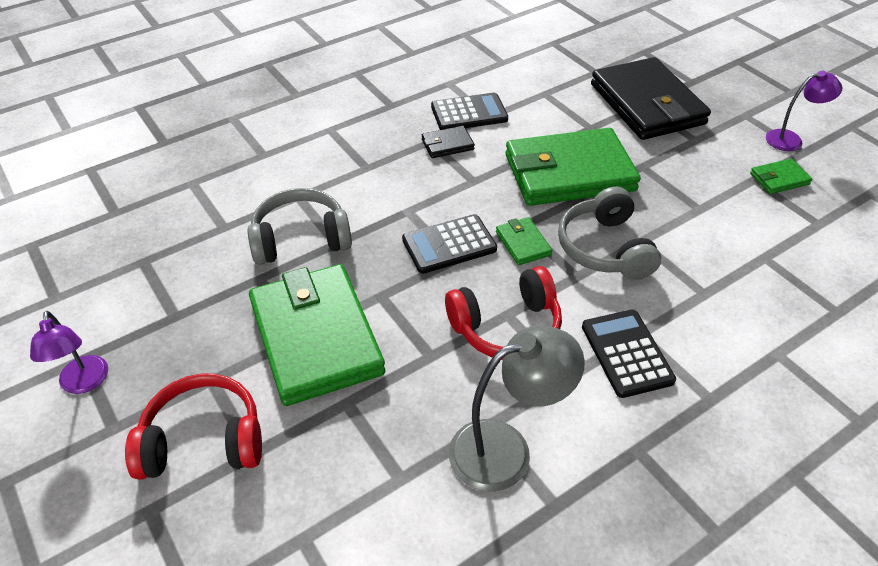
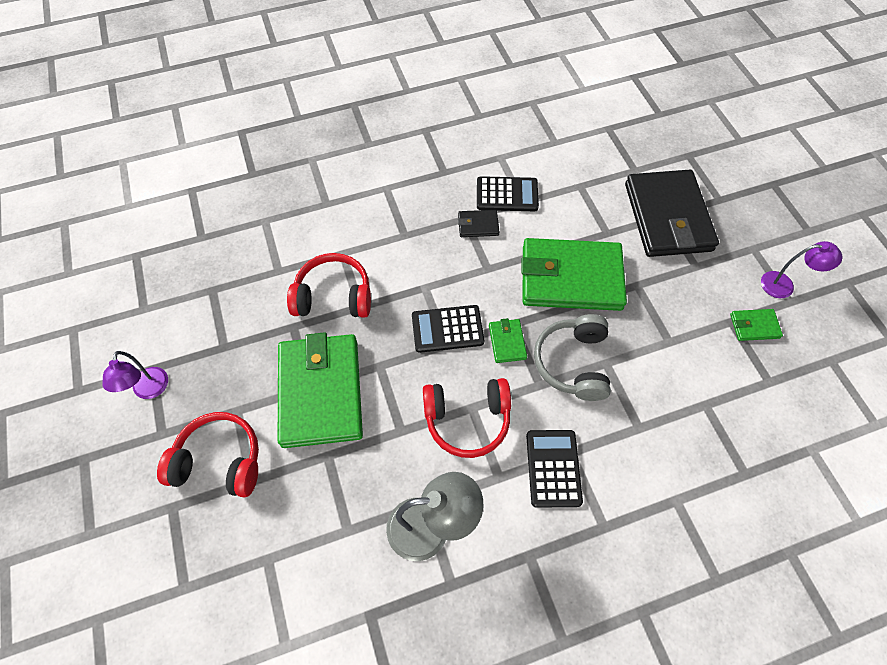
camera: 15 degrees right, 15 degrees up
grey headphones [247,188,352,265] -> red headphones [287,253,371,318]

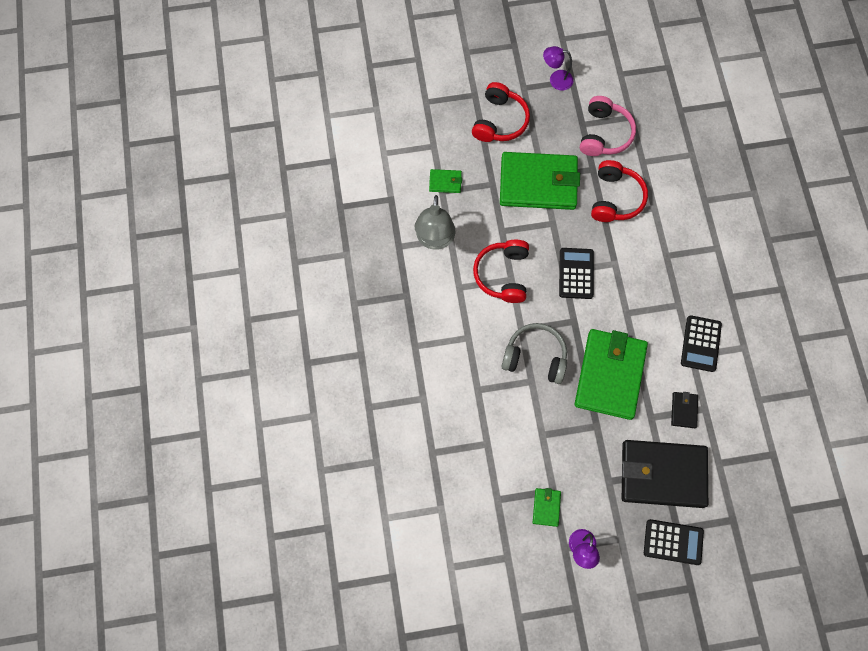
camera: 100 degrees right, 10 degrees up
black wallet [458,210,500,237] -> black wallet moved to [671,392,698,428]
green wallet [489,318,527,363] -> green wallet moved to [429,169,462,193]
black calculator [526,430,583,508] -> black calculator moved to [644,519,704,565]
none -> pink headphones [580,96,636,156]

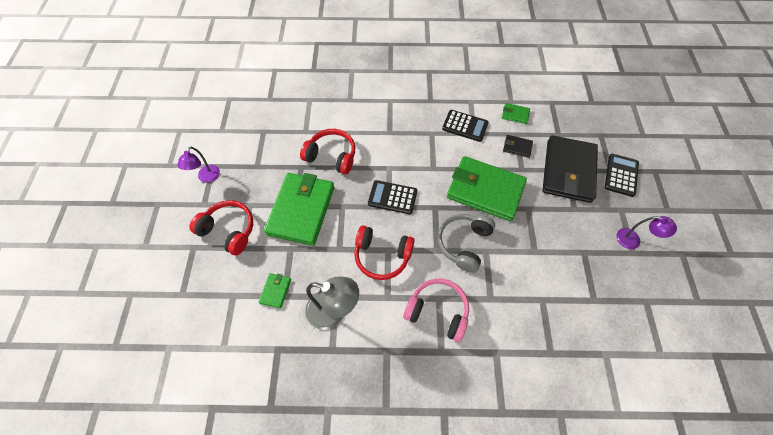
camera: 80 degrees left, 10 degrees down
green wallet [533,488,561,527] -> green wallet moved to [502,103,530,124]
pink headphones [580,96,636,156] -> pink headphones moved to [403,278,469,342]

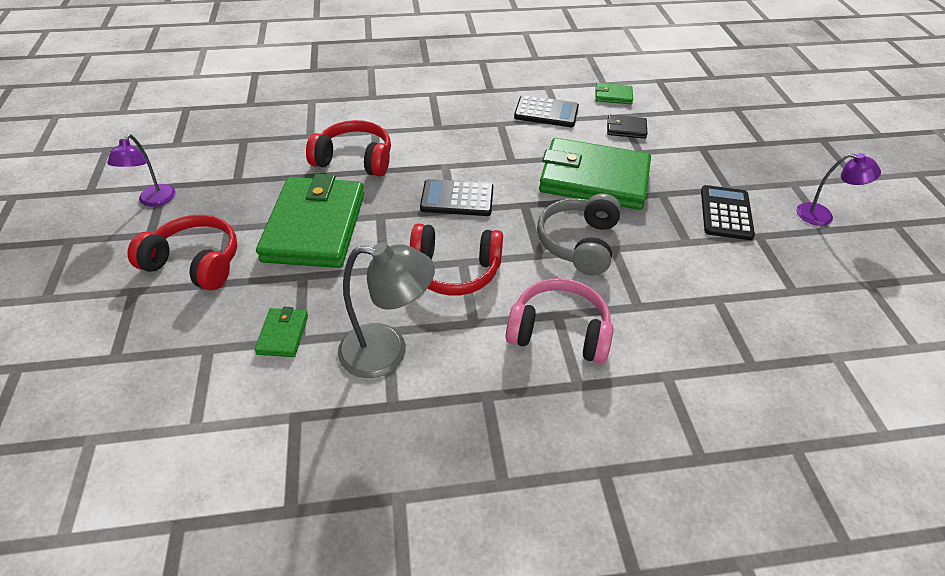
camera: 10 degrees left, 15 degrees down
black wallet [543,135,598,203] -> none
black calculator [605,154,639,197] -> black calculator moved to [701,185,755,240]

